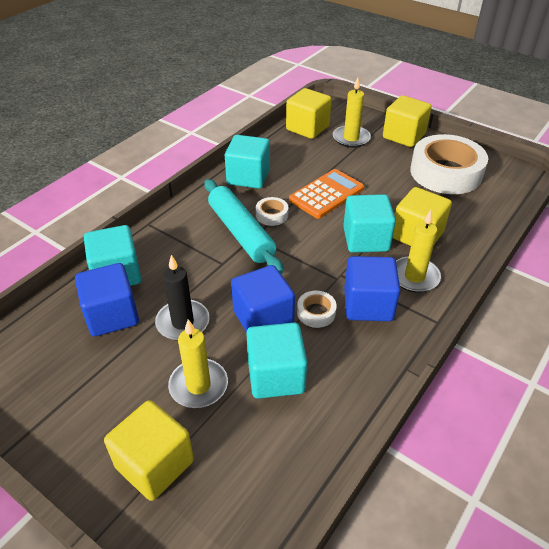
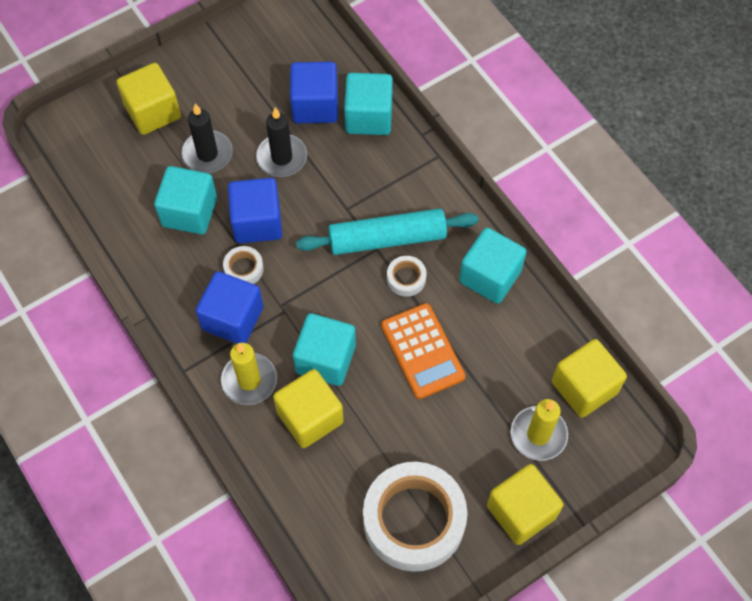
camera: 110 degrees right, 20 degrees up
yellow candle [168,319,228,408] -> black candle [181,103,233,173]

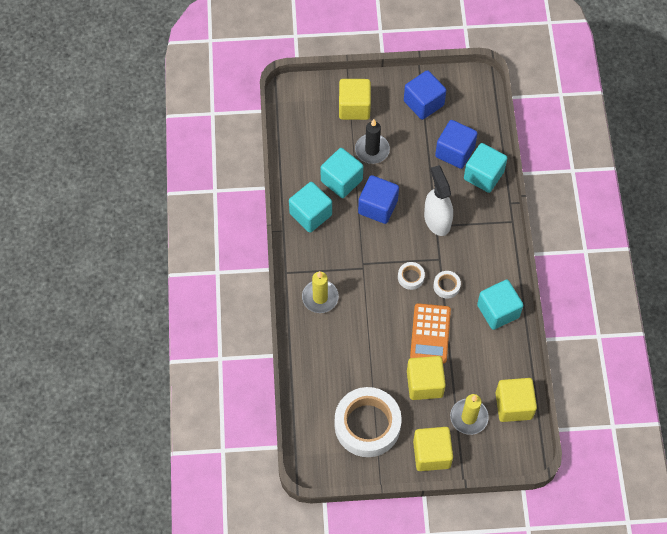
camera: 30 degrees right, 0 degrees up
blue cube [196,271,263,344] -> blue cube moved to [404,70,446,120]
white tape [223,246,264,284] -> white tape moved to [398,262,425,290]
black candle [256,107,307,177] -> none
yellow cube [273,369,344,448] -> yellow cube moved to [407,356,446,400]
turquoise cube [293,313,356,386] -> turquoise cube moved to [289,182,332,233]
turquoise rolling pin [296,208,478,255] -> none
none -> white spray bottle [424,165,453,236]

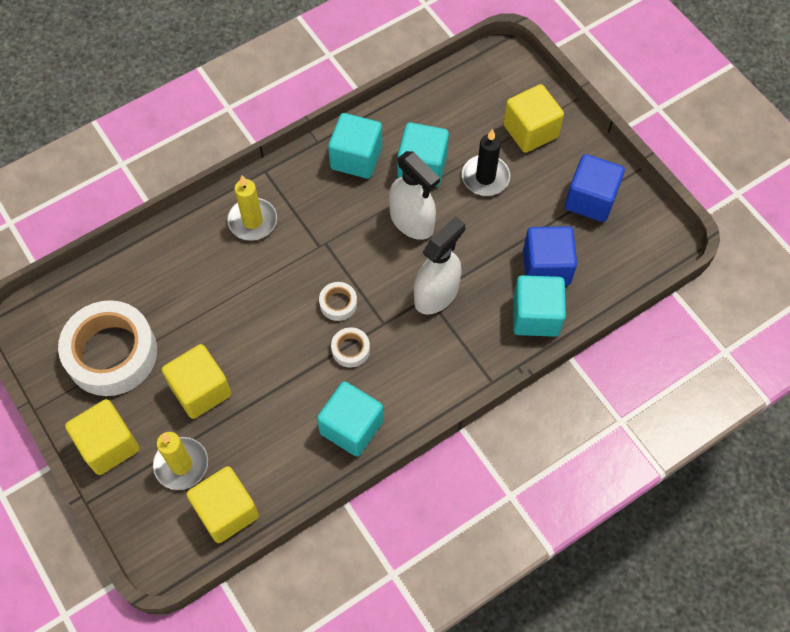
camera: 60 degrees right, 0 degrees up
blue cube [358,175,399,224] -> white spray bottle [389,151,440,240]
orange calculator [410,303,451,364] -> none

